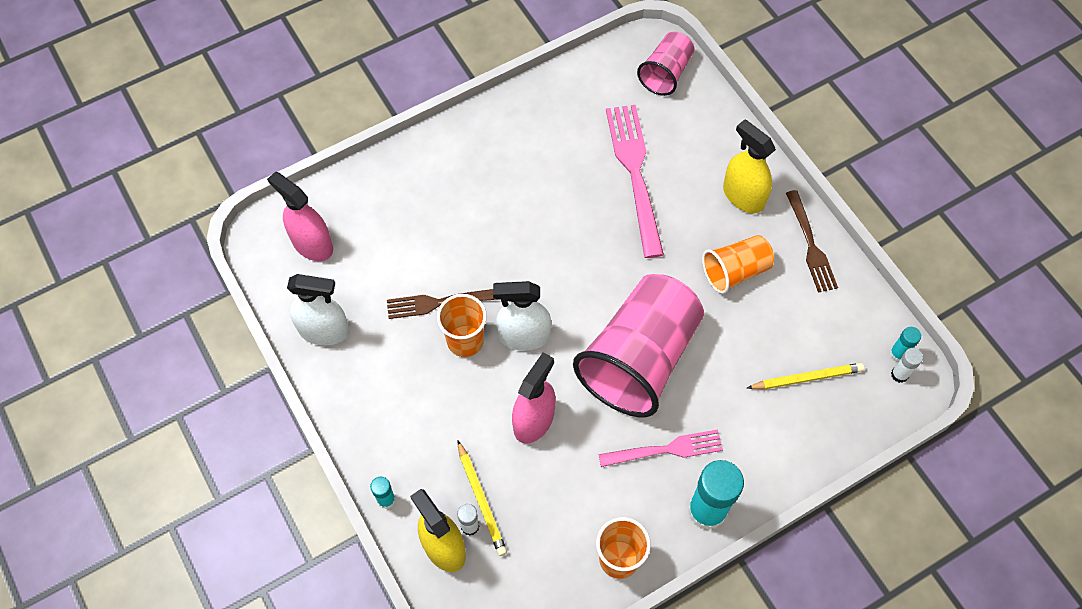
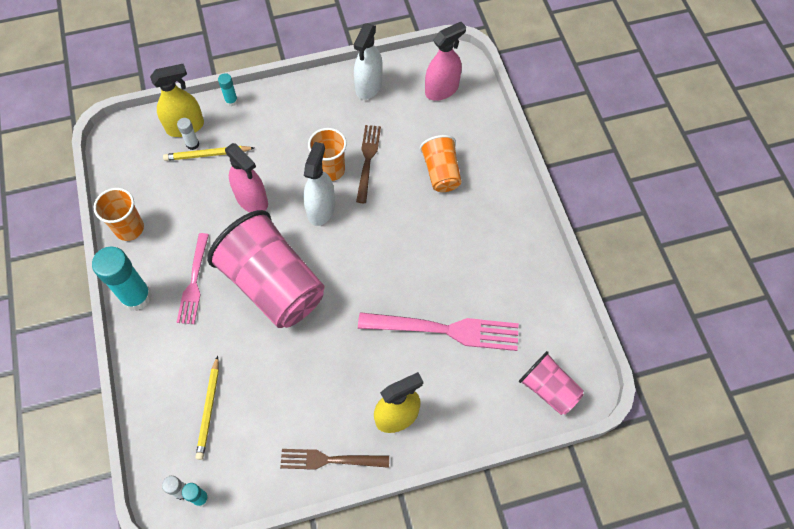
camera: 105 degrees right, 0 degrees up
orange cup [702,235,774,294] -> orange cup moved to [420,135,462,192]

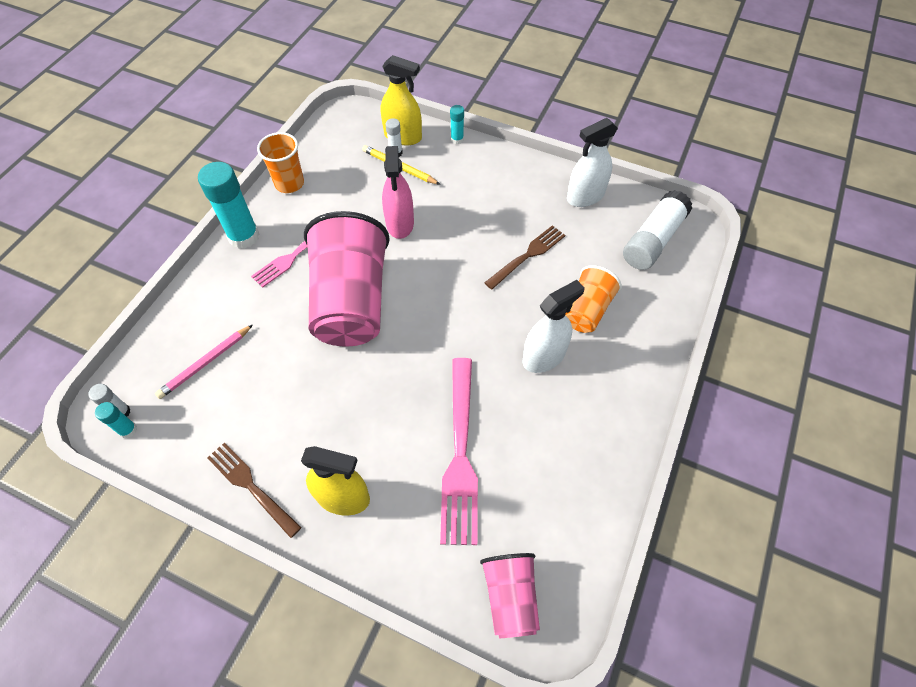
camera: 40 degrees right, 5 degrees down
yellow pencil [195,355,219,460] -> pink pencil [155,325,253,399]
white spray bottle [303,142,335,226] -> white spray bottle moved to [522,280,585,373]
orange cup [308,128,347,181] -> none
pink fork [358,312,519,351] -> pink fork turned 45 degrees clockwise [440,358,478,545]
pink spray bottle [425,22,466,101] -> white glue stick [623,190,693,270]

